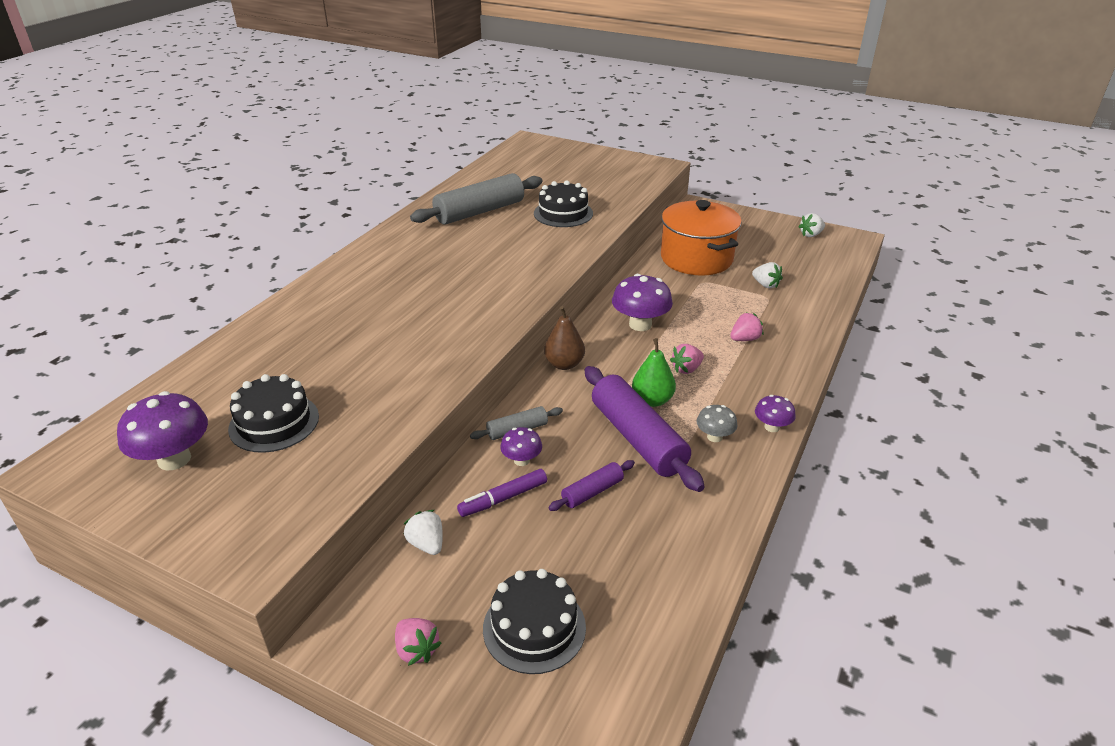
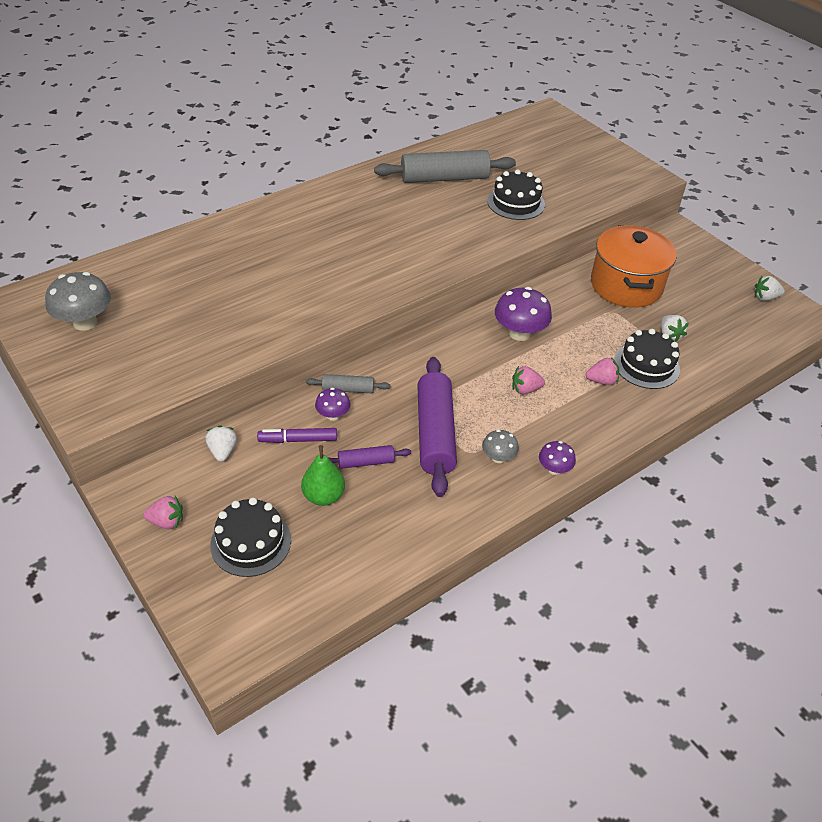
camera: 25 degrees right, 10 degrees up
purple mushroom [117,391,208,471] -> grey mushroom [45,272,111,331]
black cake [228,374,319,453] -> black cake moved to [614,329,680,389]
pink strawberry [395,618,442,666] -> pink strawberry turned 75 degrees counterclockwise [143,496,183,529]
brown pear [544,306,585,370] -> none
green pear [632,338,676,407] -> green pear moved to [301,445,345,506]

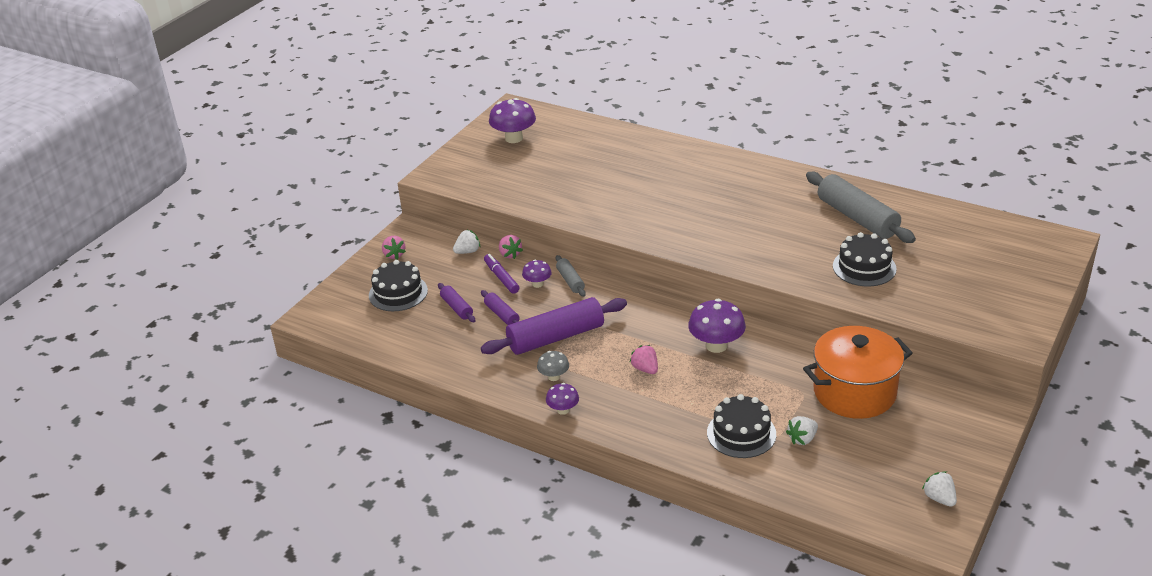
camera: 70 degrees right, 10 degrees down
grey mushroom [45,272,111,331] -> purple mushroom [489,98,536,143]
green pear [301,445,345,506] -> purple rolling pin [438,283,475,322]
pink strawberry [586,357,619,385] -> pink strawberry moved to [499,235,523,259]

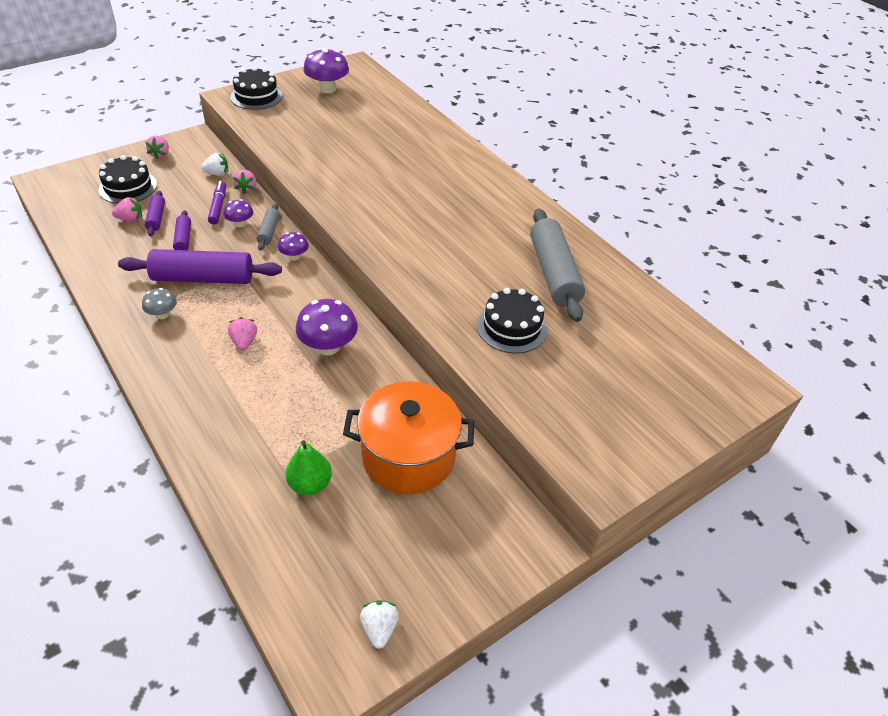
camera: 20 degrees right, 10 degrees up
purple mushroom [546,383,579,415] -> purple mushroom moved to [278,232,309,261]
black cake [707,394,776,458] -> black cake moved to [230,67,283,110]
white strawberry [786,416,818,445] -> green pear [285,440,332,496]
none -> pink strawberry [112,197,142,222]

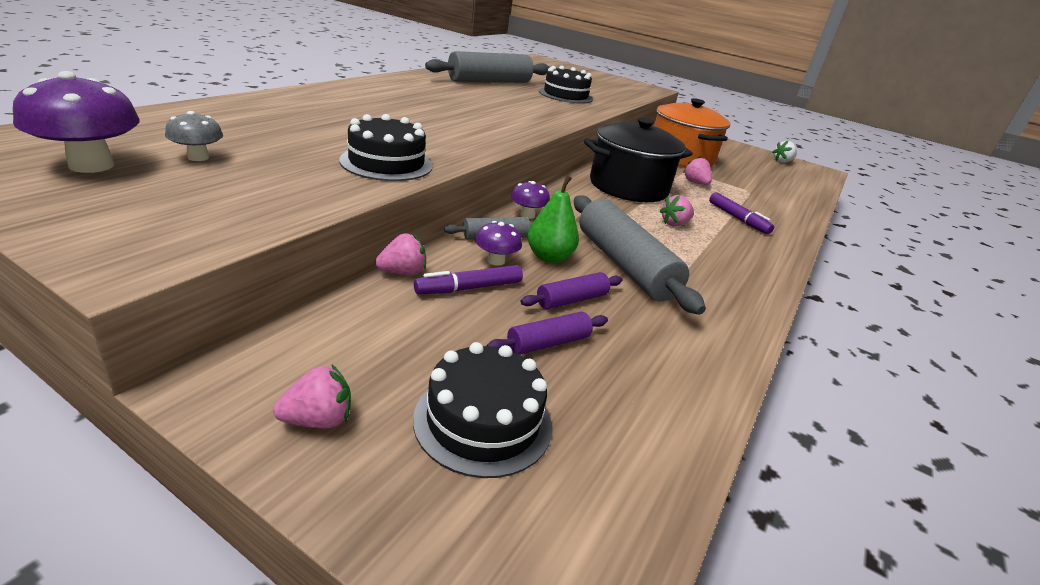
camera: 115 degrees left, 15 degrees down
pink strawberry [112,197,142,222] -> pink strawberry moved to [683,156,712,185]
purple rolling pin [118,249,282,284] -> grey rolling pin [574,195,706,315]
grey mushroom [142,288,177,319] -> grey mushroom moved to [165,111,223,161]
white strawberry [201,153,228,176] -> none
black cake [230,67,283,110] -> black cake moved to [339,114,433,181]
green pear [285,440,332,496] -> green pear moved to [528,175,579,263]
purple mushroom [296,299,358,355] -> black pot [584,117,693,202]
none -> purple marker [709,192,774,234]

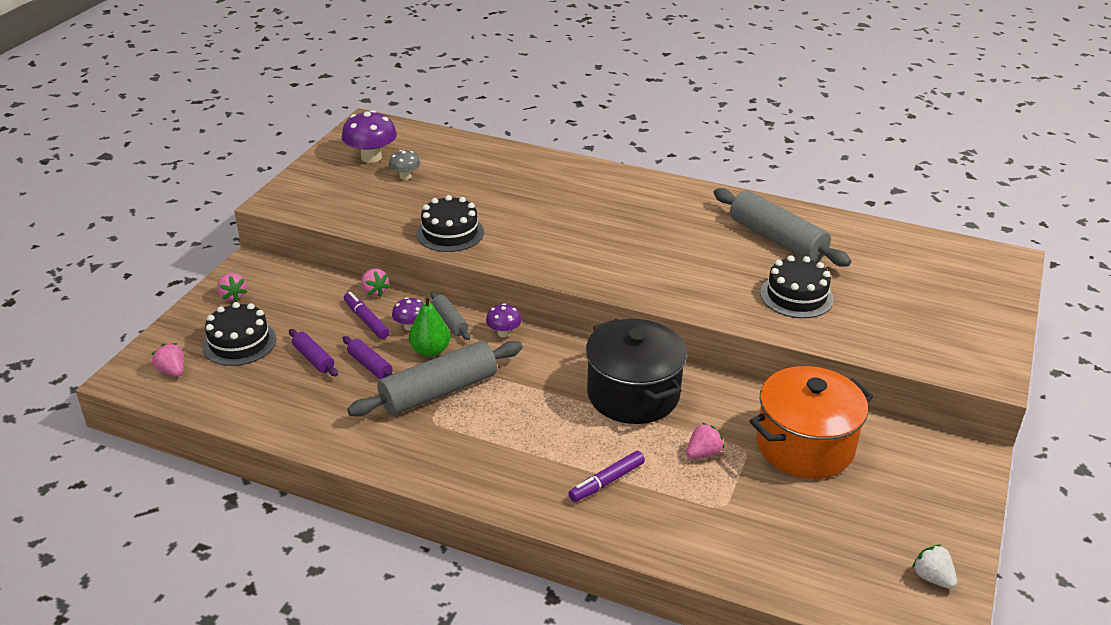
camera: 85 degrees right, 5 degrees up
pink strawberry [660,195,694,226] -> pink strawberry moved to [152,343,184,377]

